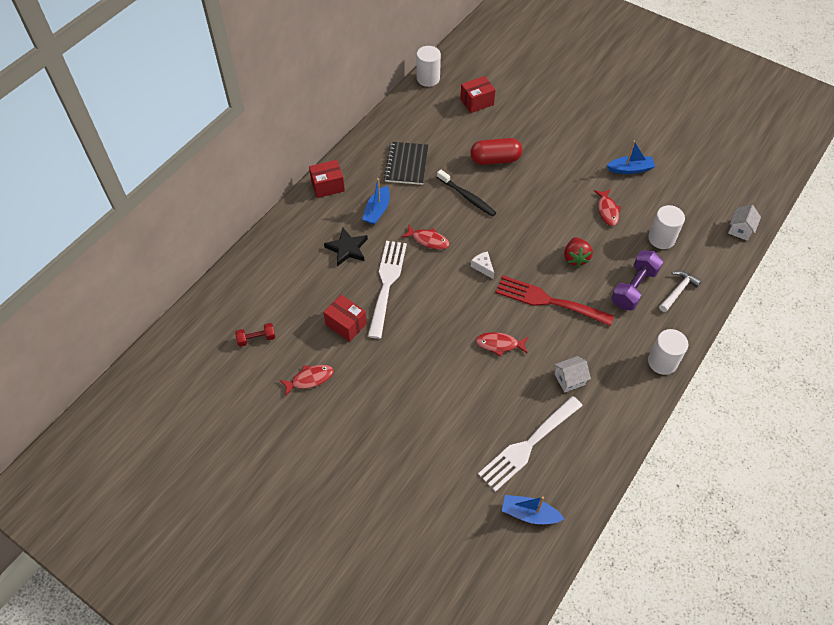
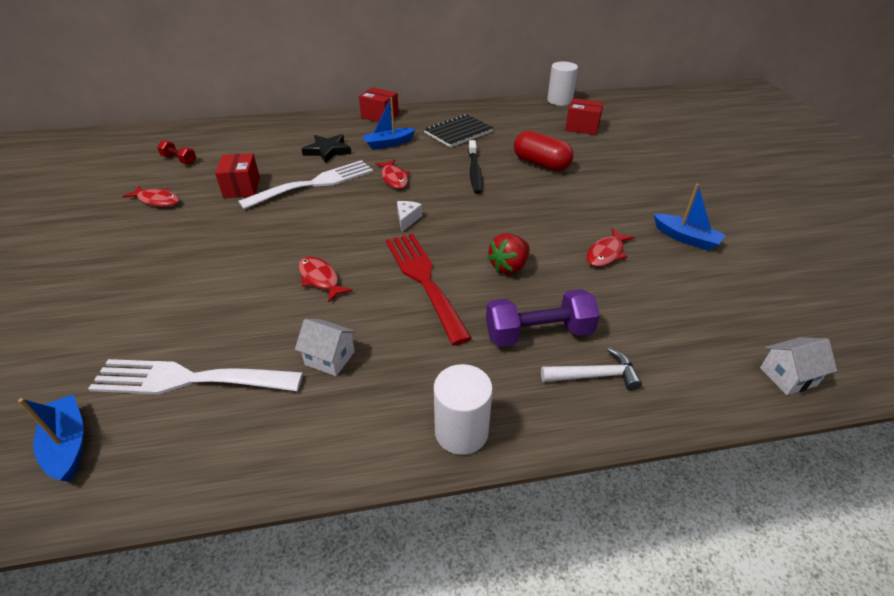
camera: 45 degrees right, 15 degrees down
white cylinder [648,205,685,249] -> none

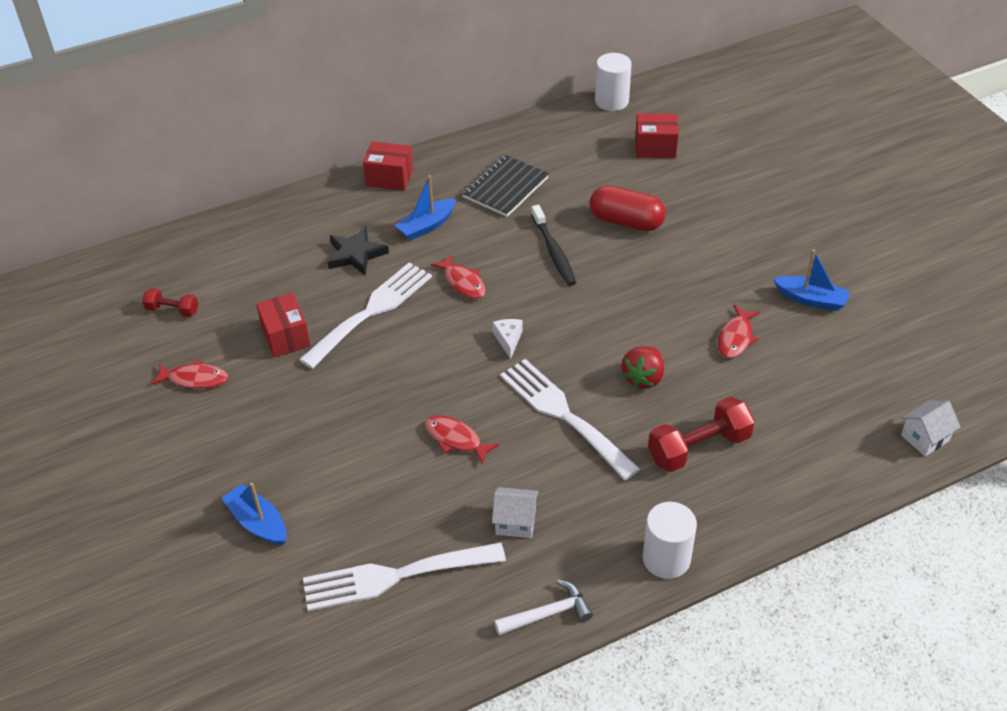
camera: 15 degrees left, 5 degrees up
blue boat [18,394,84,482] -> blue boat moved to [222,483,286,545]
red fork [386,233,472,345] -> white fork [500,359,640,480]
purple dumbbell [486,289,600,346] -> red dumbbell [648,397,755,472]
white hammer [541,348,642,391] -> white hammer moved to [494,580,593,636]

